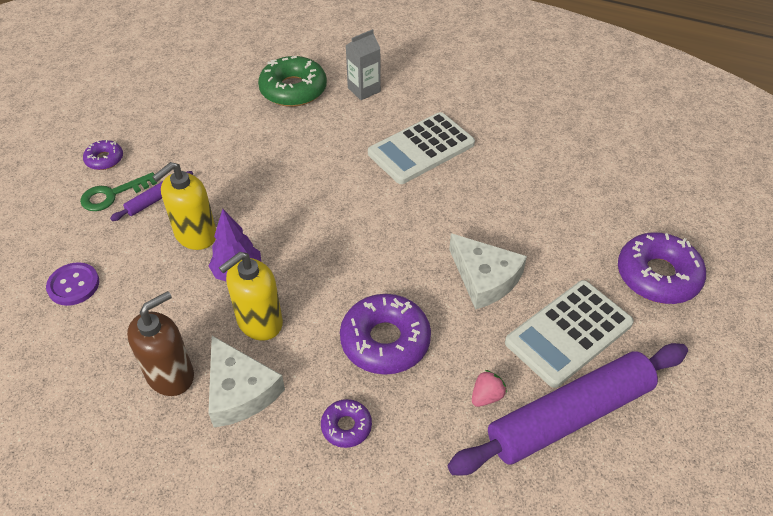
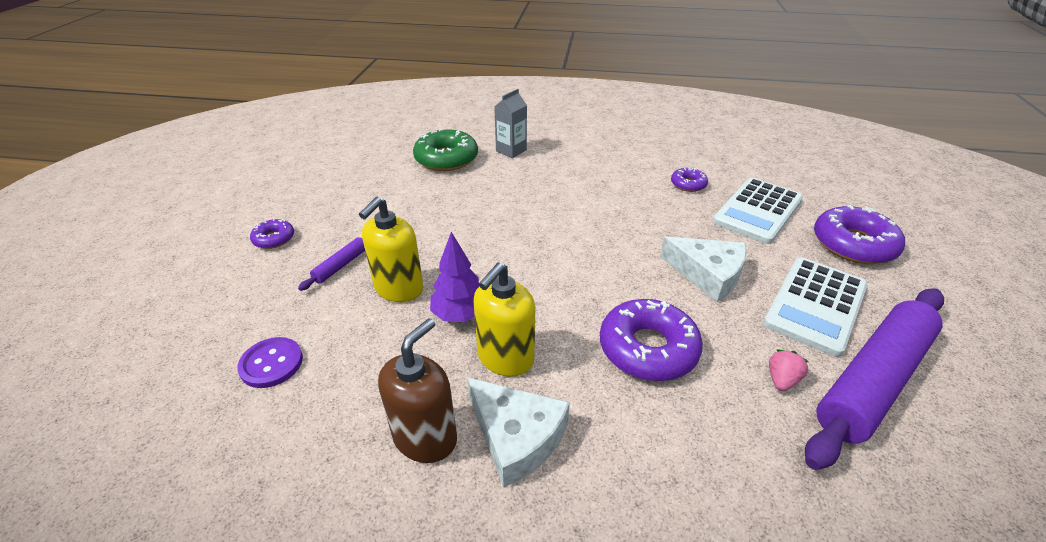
camera: 15 degrees left, 10 degrees down
green key [80,172,157,211] -> none
purple donut [321,399,372,448] -> purple donut moved to [671,168,708,192]
white calculator [368,112,475,184] -> white calculator moved to [713,178,803,244]

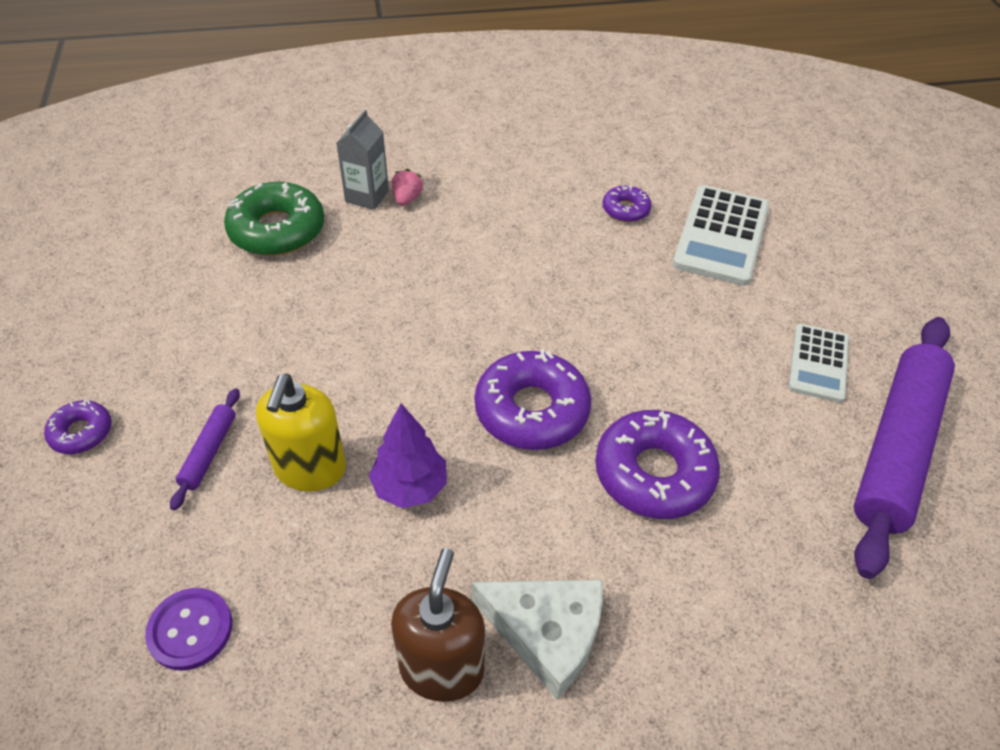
camera: 20 degrees left, 10 degrees up
yellow soap dispenser [474,263,535,377] -> none
white cheese [660,237,747,302] -> none
white calculator [763,257,868,357] -> white calculator [788,324,849,403], size x0.62
pink strawberry [769,350,809,391] -> pink strawberry moved to [392,169,423,206]
purple donut [814,205,905,264] -> purple donut moved to [475,349,591,450]

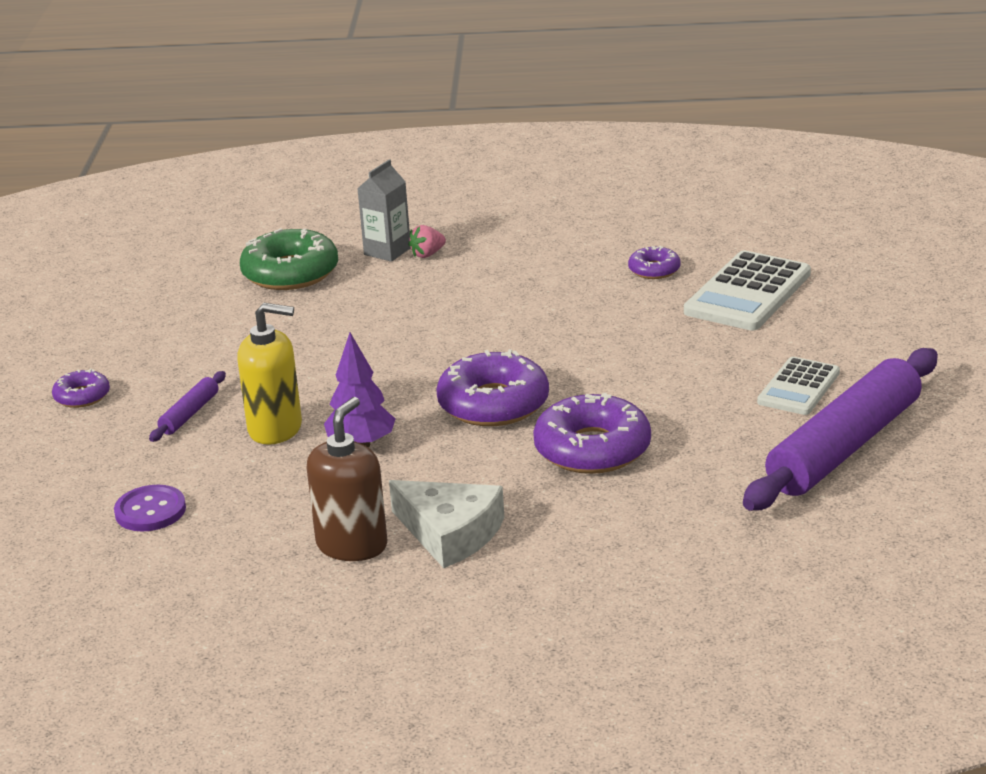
camera: 15 degrees right, 20 degrees down
yellow soap dispenser [256,374,346,492] -> yellow soap dispenser turned 105 degrees counterclockwise [237,303,302,445]
pink strawberry [392,169,423,206] -> pink strawberry turned 150 degrees counterclockwise [408,225,446,258]

